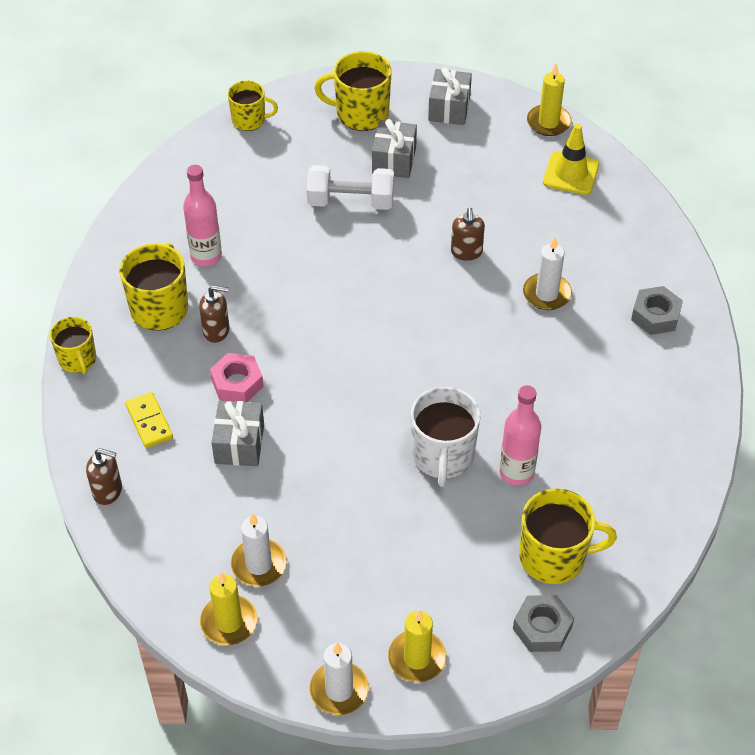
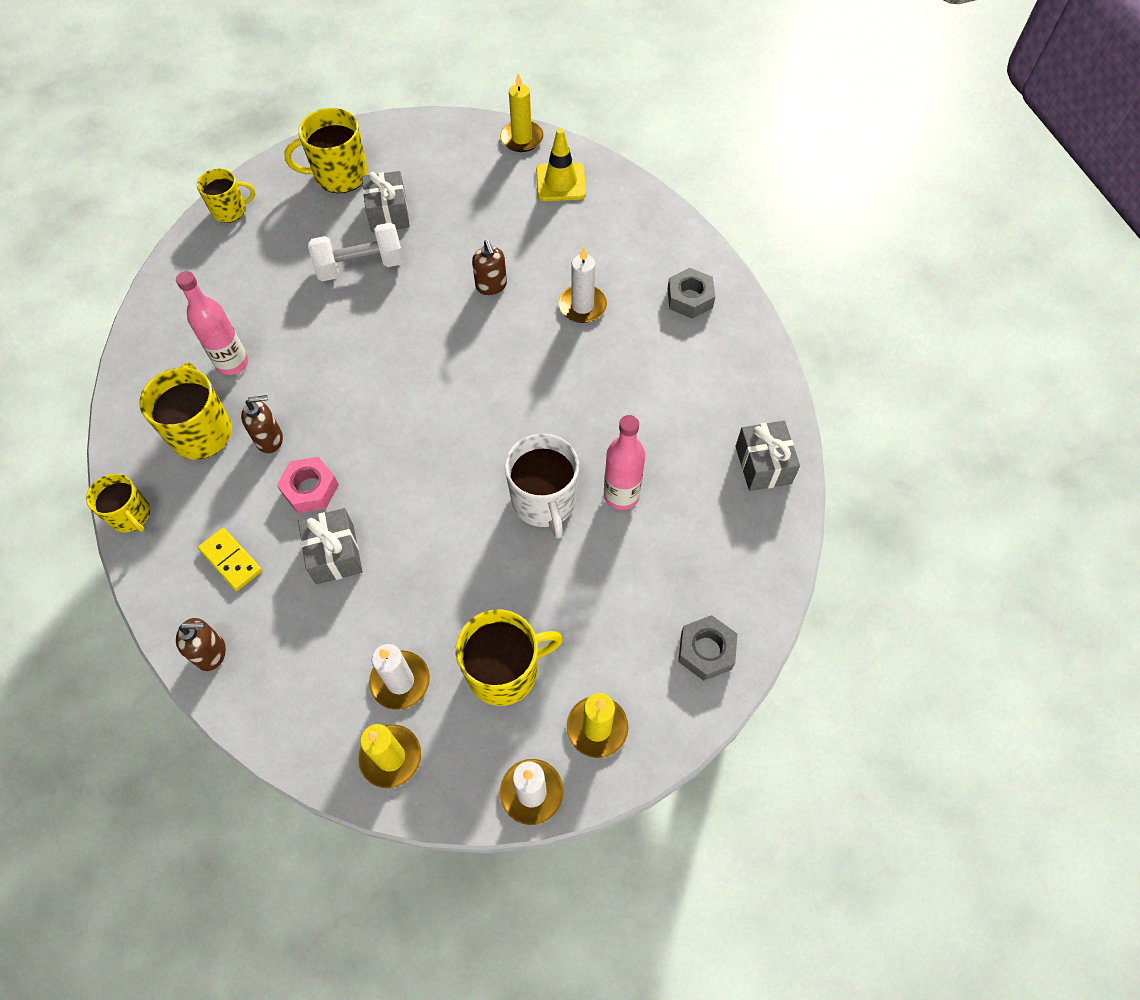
camera: 20 degrees left, 10 degrees up
grey gift [428,68,472,125] -> grey gift moved to [735,421,800,491]
yellow mug [519,488,617,584] -> yellow mug moved to [456,609,563,706]

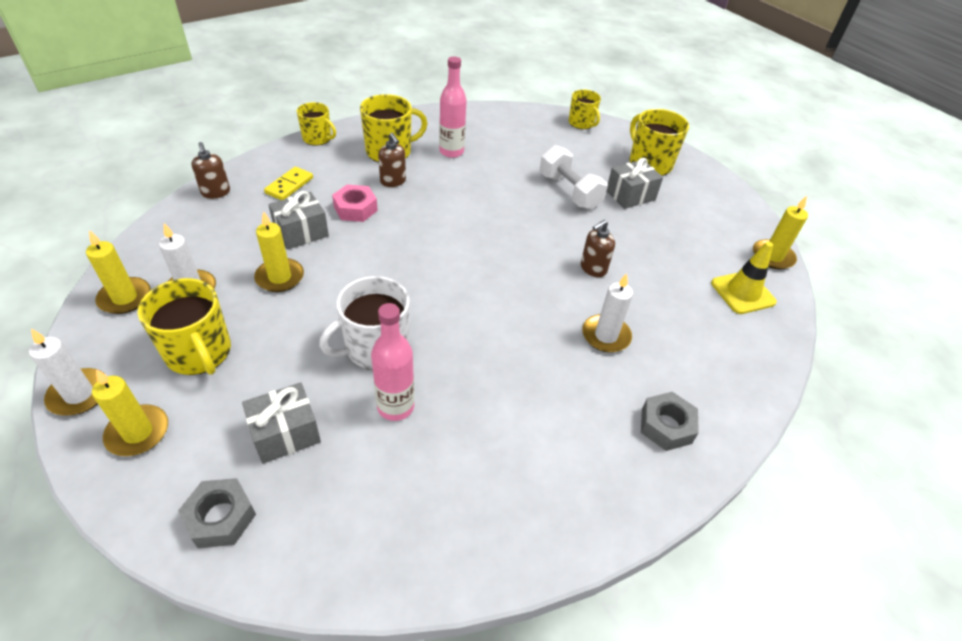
camera: 70 degrees right, 15 degrees down
yellow mug [86,474,150,532] -> yellow mug turned 90 degrees counterclockwise [297,102,336,146]
grey gift [735,421,800,491] -> grey gift moved to [242,382,321,464]
none -> yellow candle [254,211,304,292]

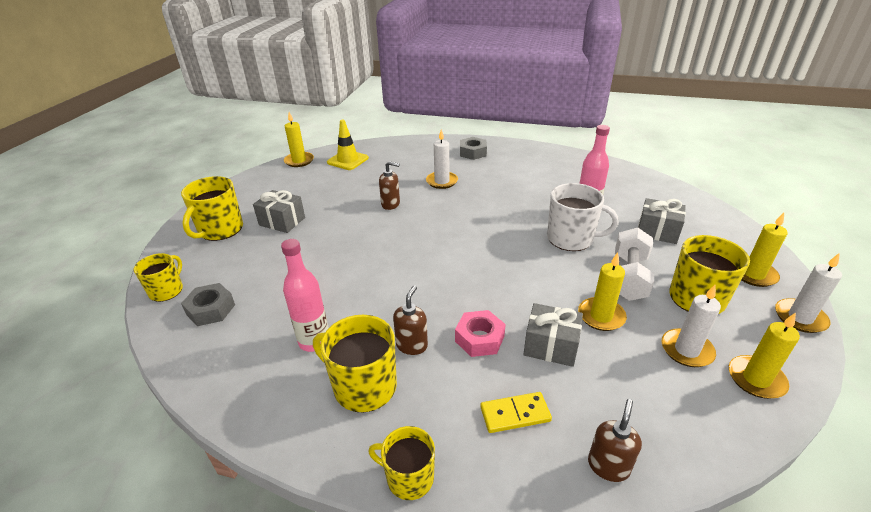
camera: 125 degrees left, 10 degrees down
grey nut [178,478,256,548] -> grey nut moved to [181,283,235,326]
yellow mug [297,102,336,146] -> yellow mug turned 60 degrees counterclockwise [368,426,435,500]
white dumbbell [540,145,608,210] -> white dumbbell moved to [615,228,654,301]

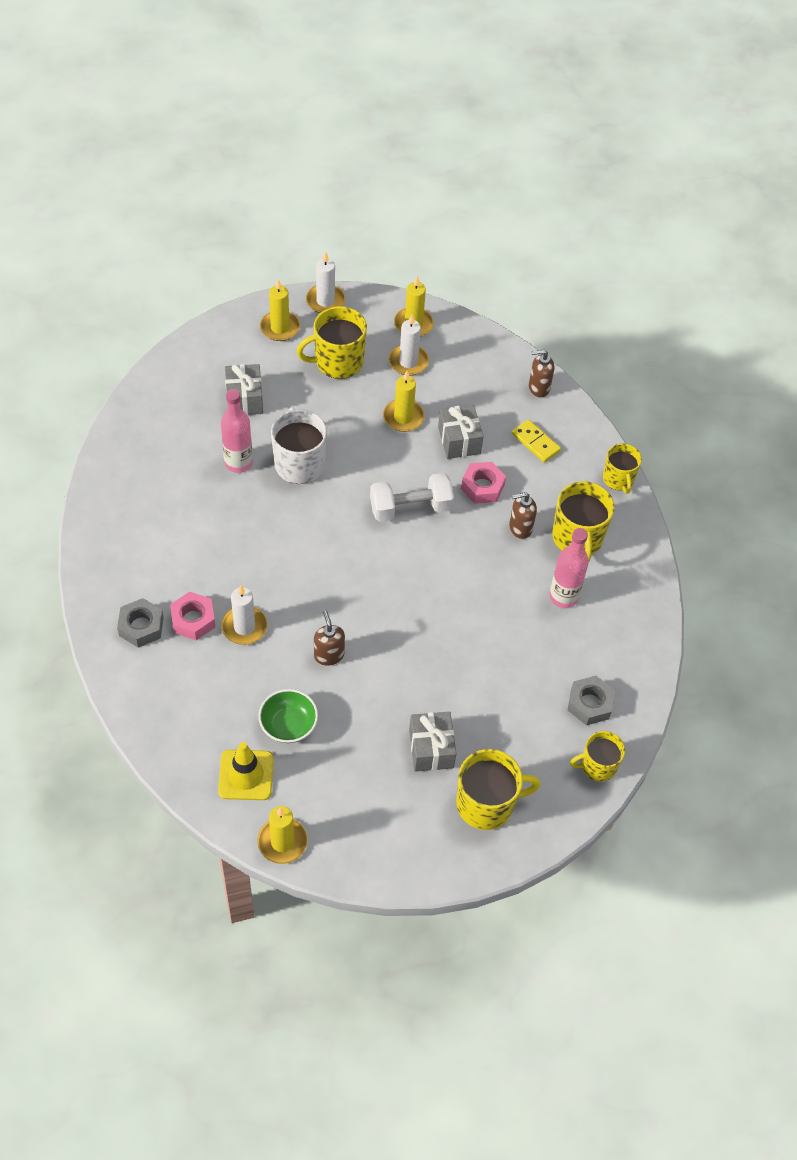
camera: 125 degrees left, 20 degrees up
white dumbbell [615,228,654,301] -> white dumbbell moved to [370,473,454,522]
none -> pink nut [170,592,215,640]
none -> green bowl [258,689,318,743]

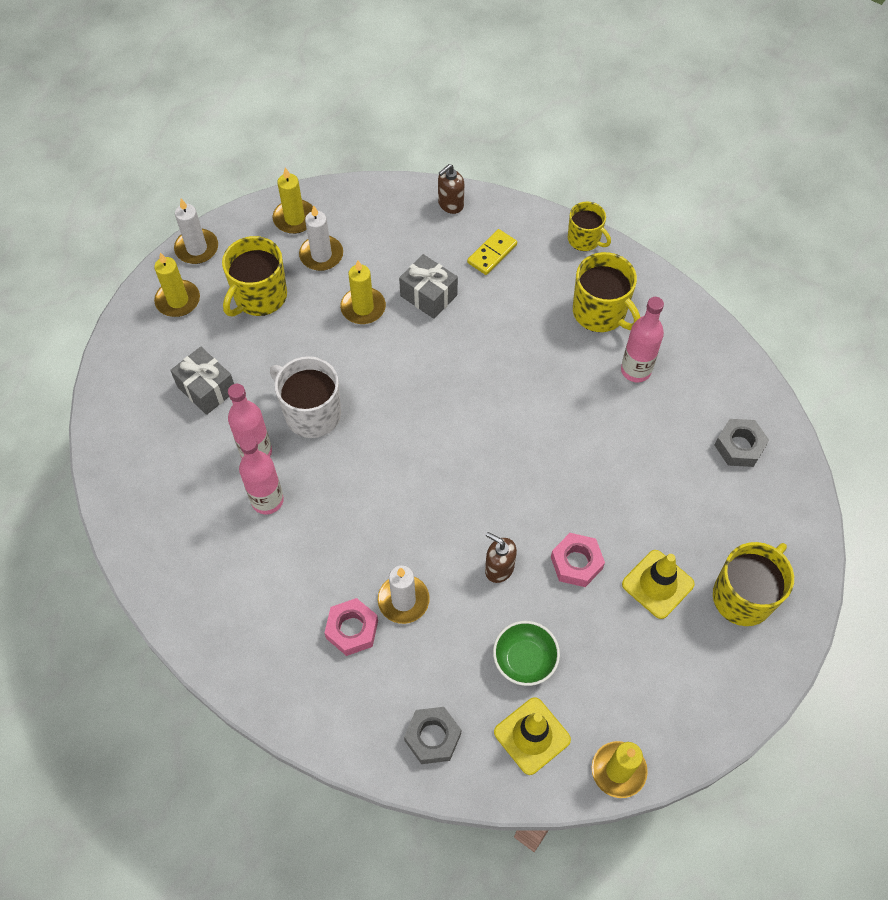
camera: 35 degrees left, 5 degrees up
grey nut [117,598,164,648] -> grey nut moved to [404,707,461,764]
white dumbbell [370,473,454,522] -> none
grey gift [409,712,456,772] -> yellow traffic cone [622,550,695,619]
pink nut [461,462,506,504] -> pink nut moved to [551,533,605,587]
brown soap dispenser [509,492,537,539] -> none
yellow domino [512,419,561,463] -> yellow domino turned 60 degrees counterclockwise [467,229,517,275]
yellow mug [570,731,625,782] -> none
none -> pink bottle [239,436,284,514]

